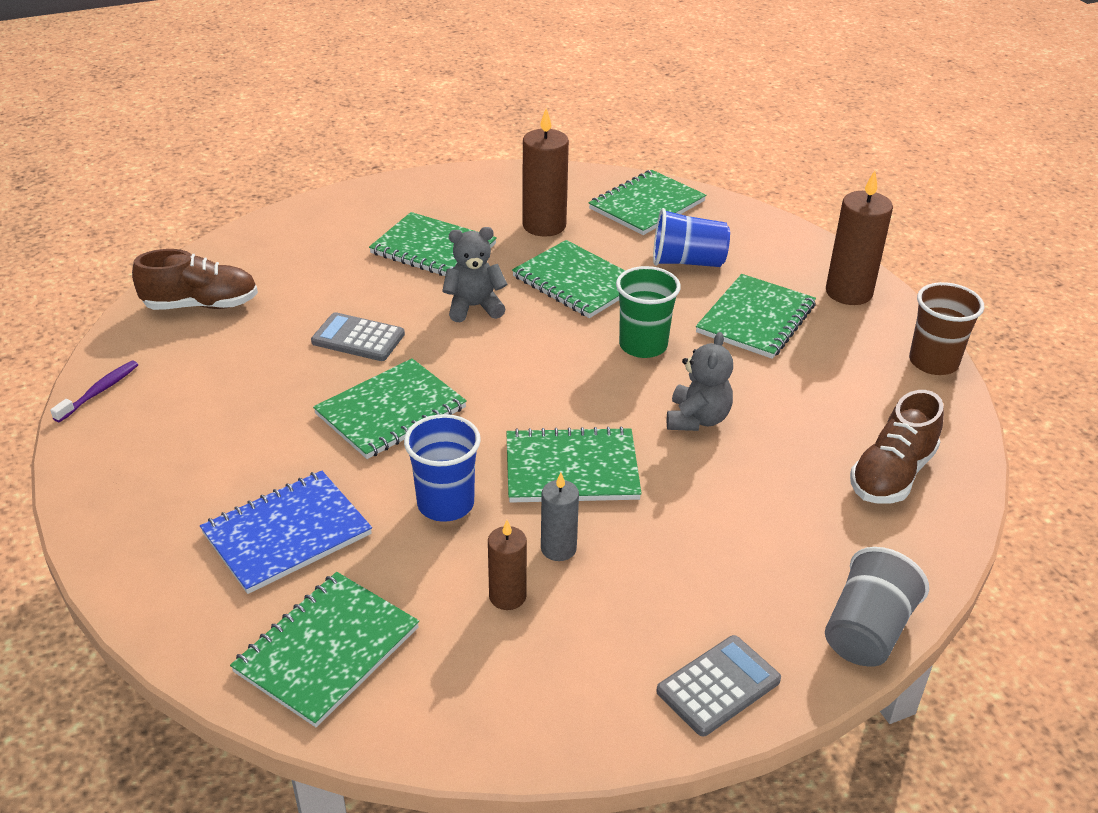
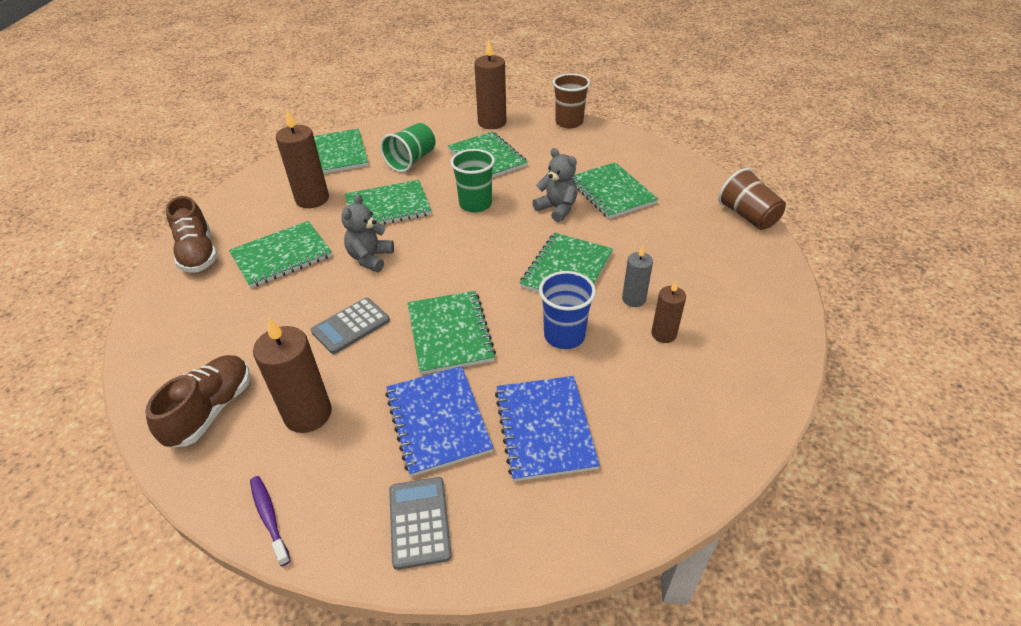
camera: 60 degrees left, 5 degrees up
green notebook [230,572,419,727] -> green notebook moved to [572,162,658,219]
blue cup [653,208,730,267] -> green cup [380,123,436,172]
grey calculator [656,635,781,736] -> grey calculator moved to [389,477,451,570]
grey cup [825,547,929,667] -> brown cup [718,168,786,230]
brown shoe [850,390,944,503] -> brown shoe moved to [166,196,218,273]
none -> brown candle [253,317,332,433]
none -> blue notebook [385,366,493,477]

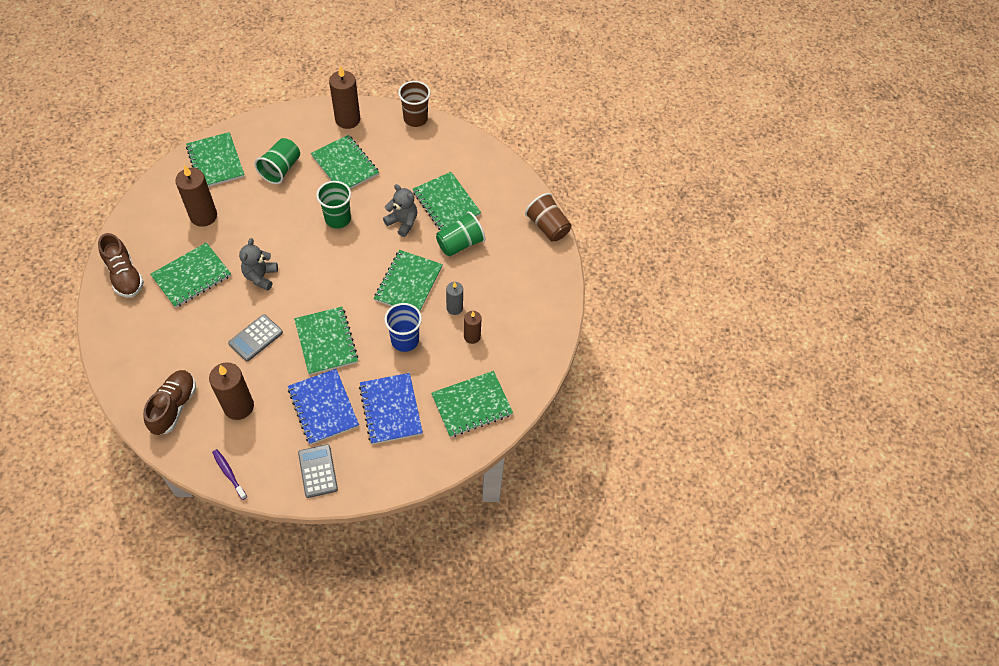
camera: 10 degrees left, 15 degrees up
green notebook [345,180,431,225] -> green notebook moved to [431,371,513,437]
none -> green cup [436,211,486,256]

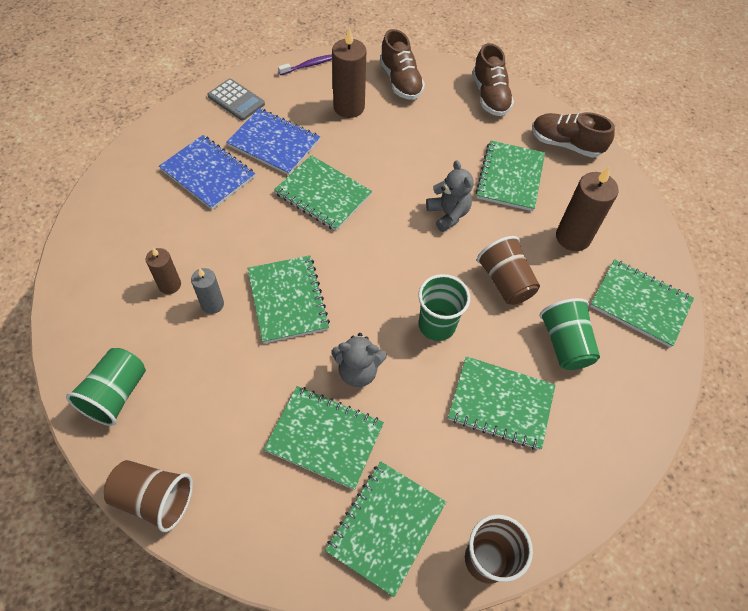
camera: 145 degrees right, 0 degrees up
purple toothbrush [212,449,247,500] -> purple toothbrush turned 45 degrees counterclockwise [278,54,332,75]
grey calculator [228,314,283,361] -> none
brown candle [329,66,360,129] -> none
blue cup [384,303,422,352] -> none
green notebook [431,371,513,437] -> green notebook moved to [325,461,446,597]
green cup [436,211,486,256] -> green cup moved to [66,348,146,426]
none -> brown shoe [472,43,514,116]
none -> brown cup [477,236,540,305]

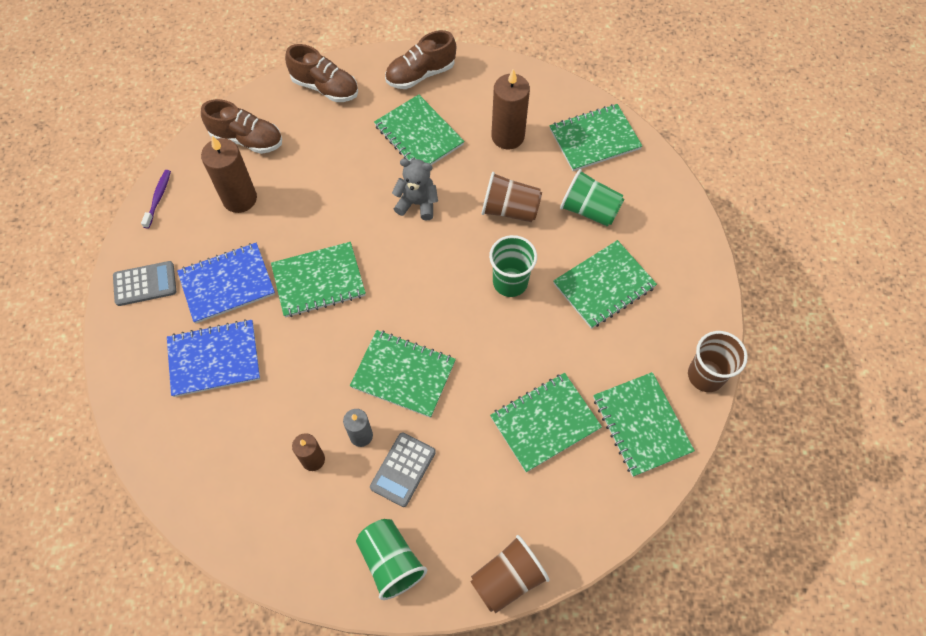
camera: 50 degrees left, 5 degrees up
grey teddy bear [331,333,387,387] -> none
none -> grey calculator [370,432,436,507]

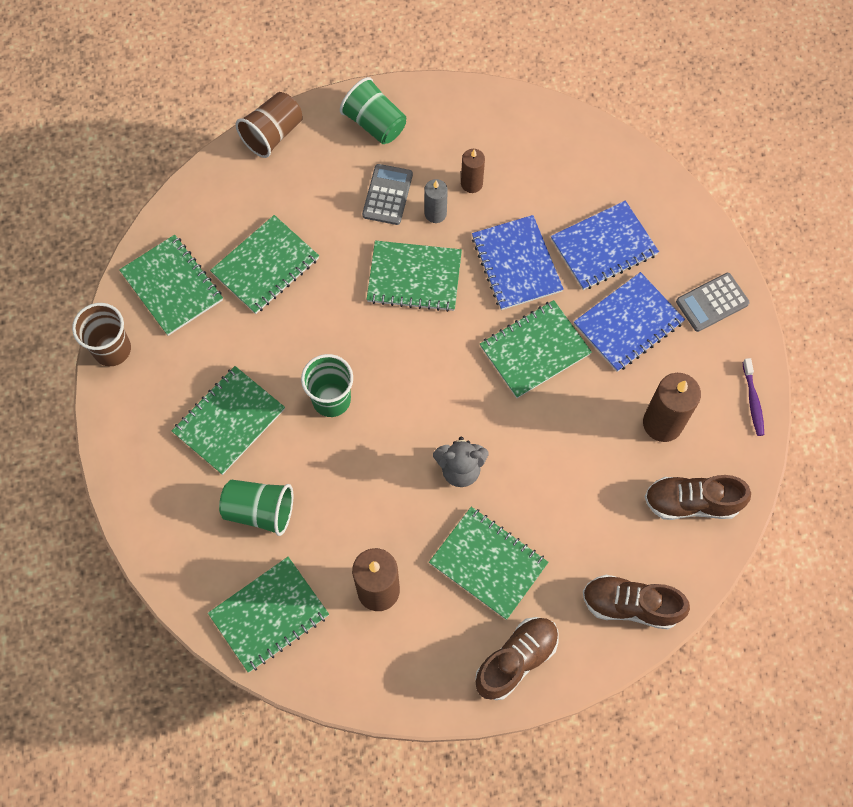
camera: 165 degrees right, 5 degrees up
brown cup [482,172,542,222] -> none
none -> blue notebook [472,215,564,310]

